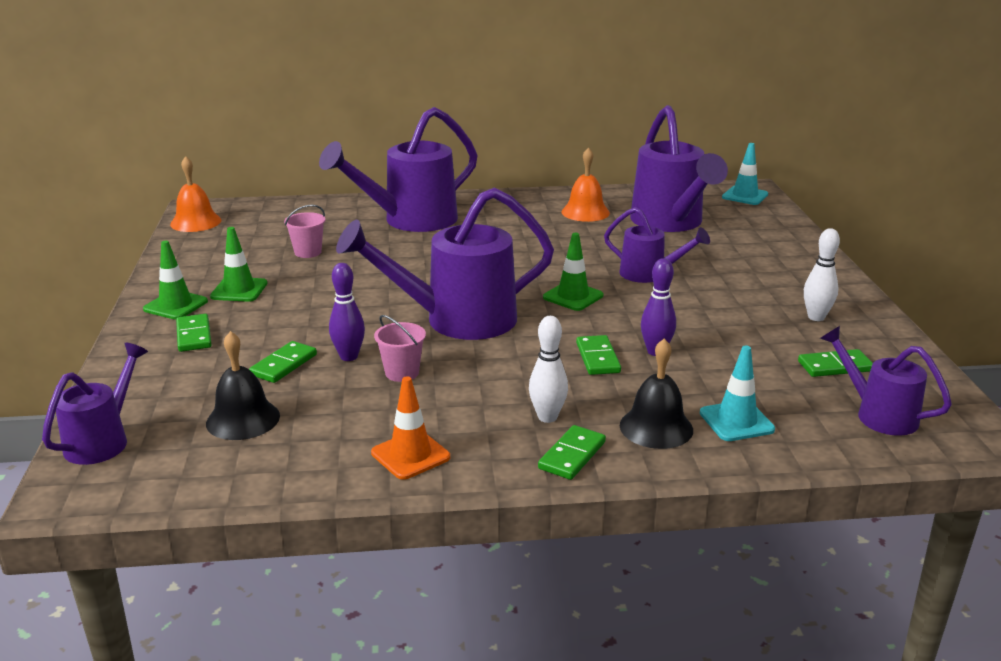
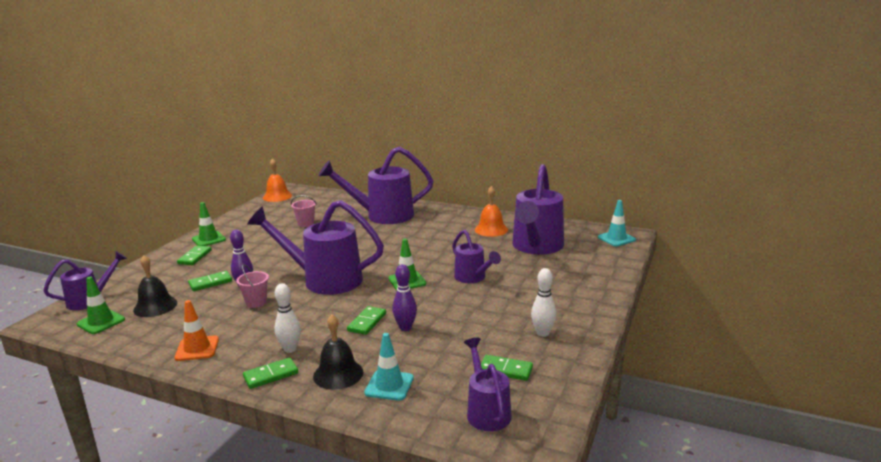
camera: 30 degrees right, 5 degrees down
green traffic cone [210,227,267,302] -> green traffic cone moved to [77,277,125,334]

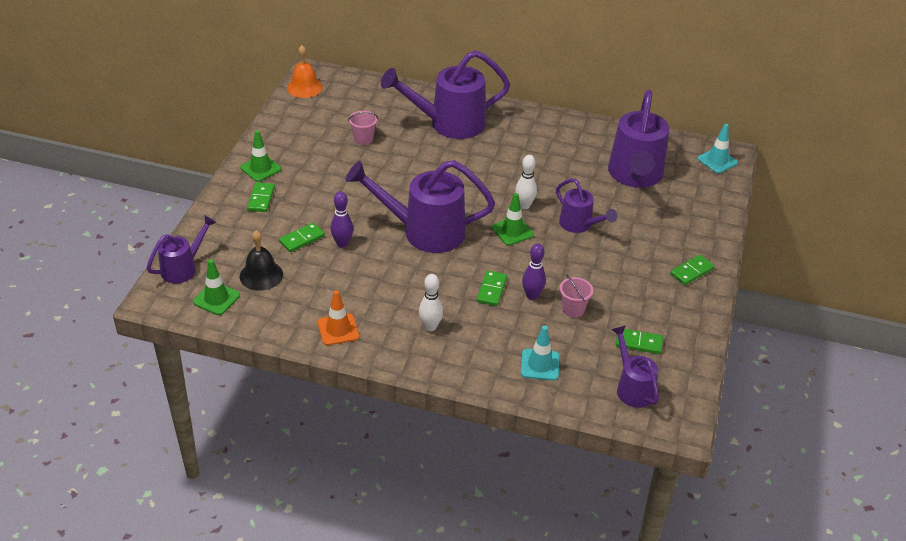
camera: 10 degrees left, 20 degrees up
pink bucket [236,265,269,308] -> pink bucket moved to [560,275,593,318]
green domino [243,358,298,389] -> green domino moved to [670,255,715,285]
black bell [313,314,363,390] -> none
orange bell [475,186,508,237] -> none
white bowling pin [531,268,556,337] -> white bowling pin moved to [515,155,537,209]

